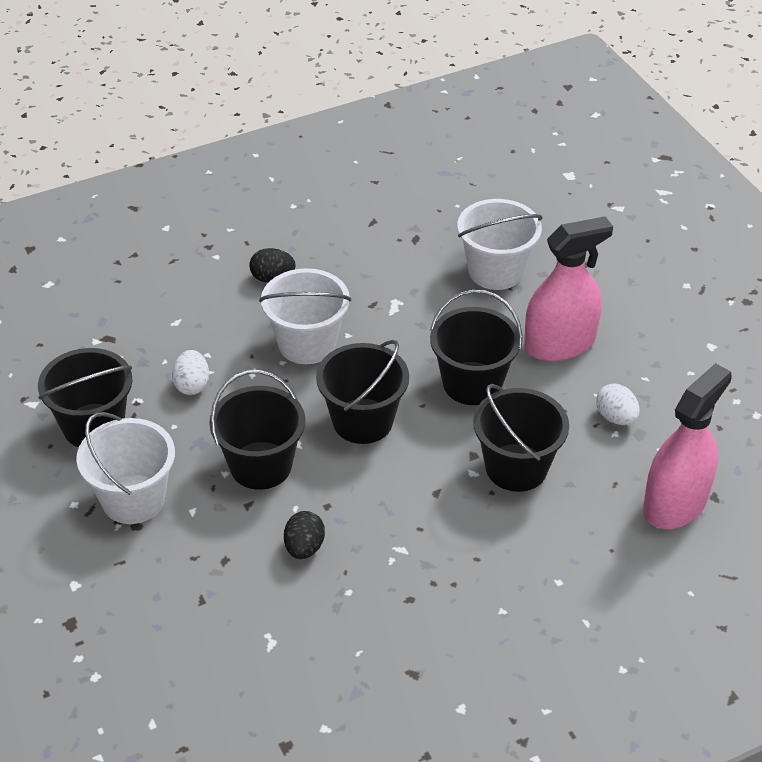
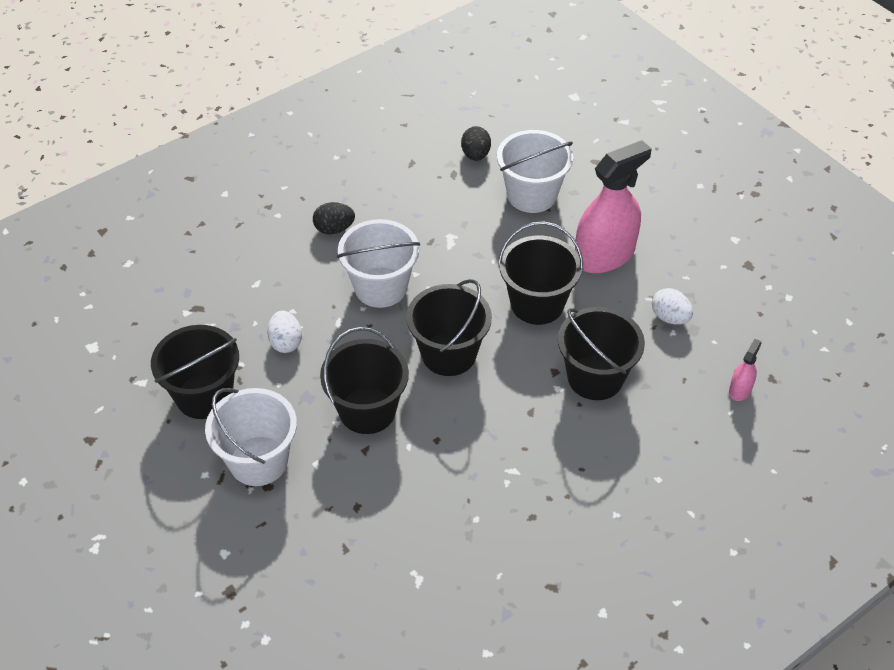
camera: 10 degrees left, 5 degrees up
black egg [284,511,325,559] -> black egg moved to [461,126,491,161]
pink spray bottle [643,363,732,529] -> pink spray bottle [729,339,761,401], size x0.44

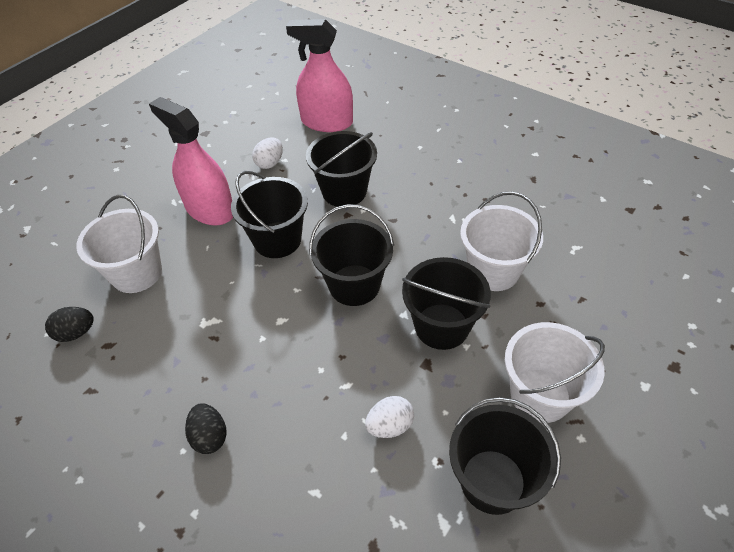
camera: 105 degrees left, 0 degrees up
white bucket [337,219,420,308] -> white bucket moved to [460,192,543,291]
pink spray bottle [729,339,761,401] -> pink spray bottle [286,19,353,132], size x2.30

